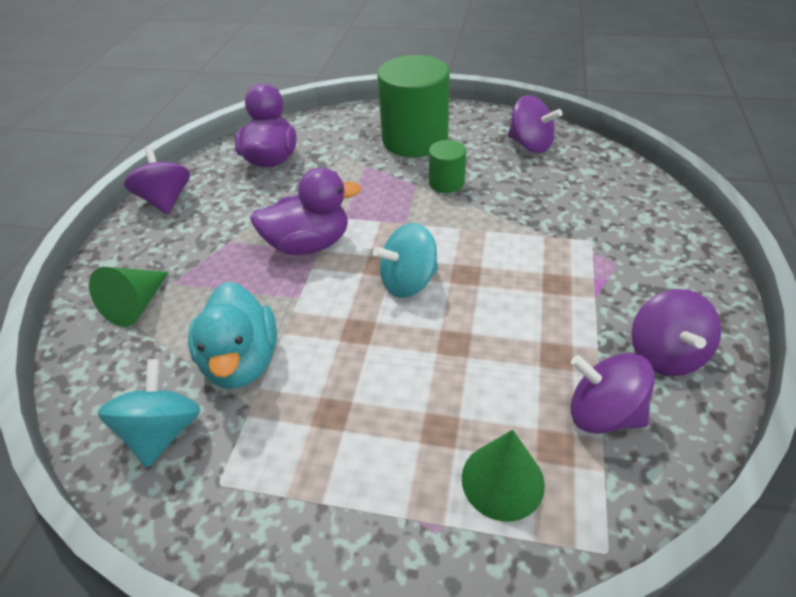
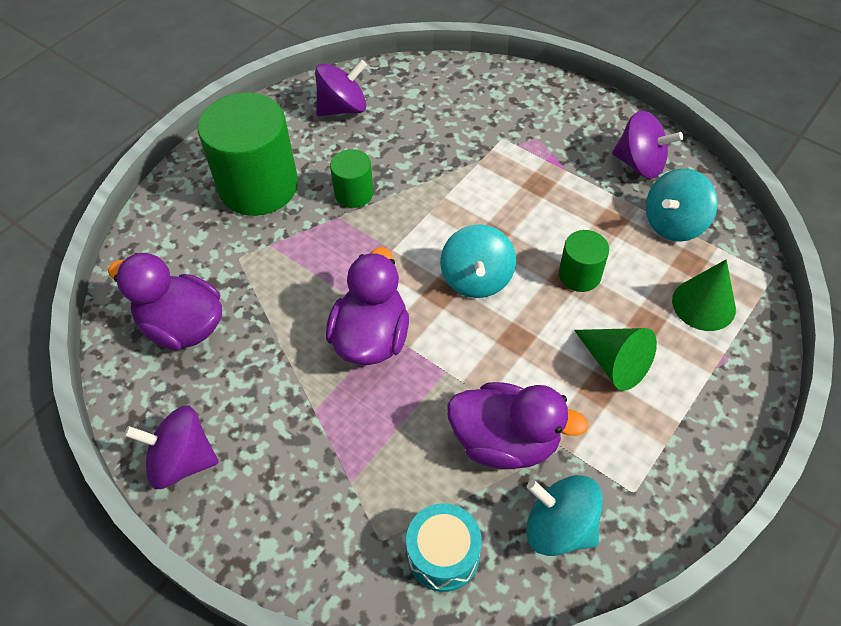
camera: 65 degrees left, 10 degrees up
green cone [89,267,169,327] -> green cone moved to [574,328,657,391]
turquoise duck [188,282,277,389] -> purple duck [447,382,589,469]
purple spinning top [571,353,655,434] -> turquoise spinning top [646,169,718,242]
none -> turquoise drum [406,503,482,592]
none -> green cylinder [559,230,609,292]

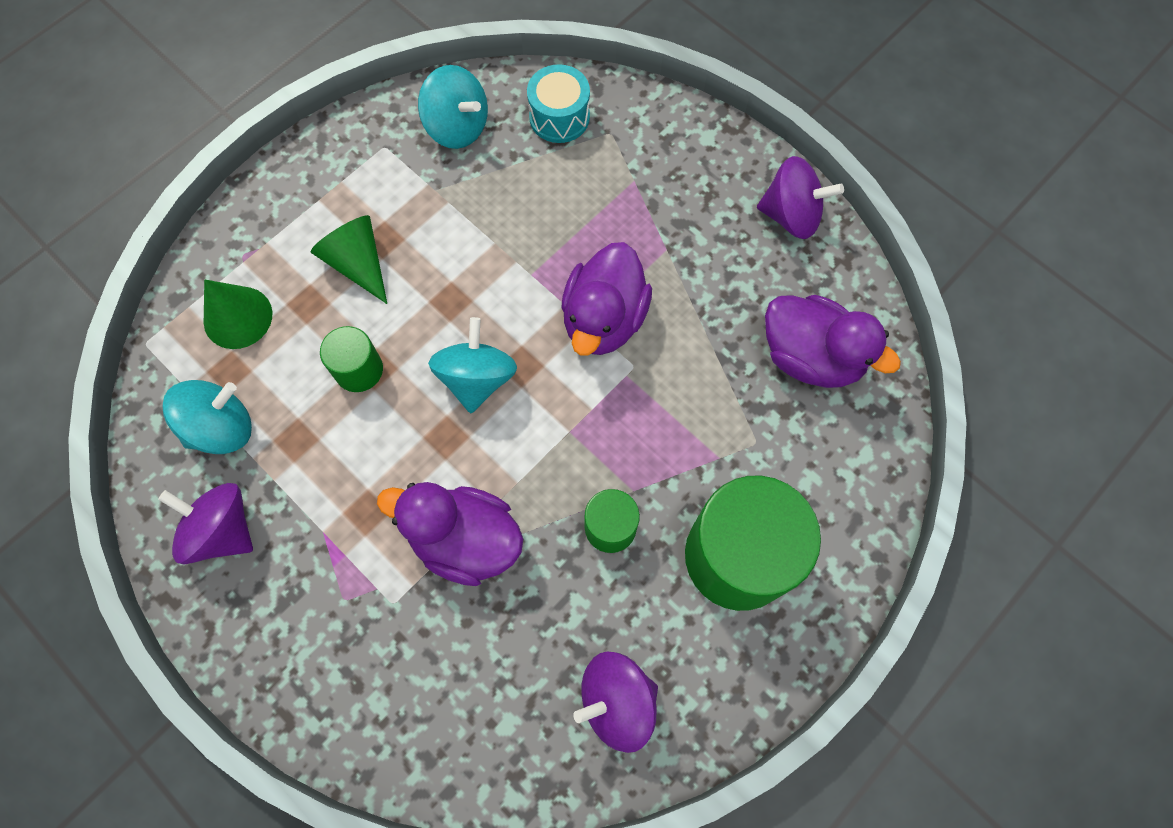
camera: 175 degrees left, 15 degrees up
purple duck [447,382,589,469] -> purple duck moved to [377,482,523,586]

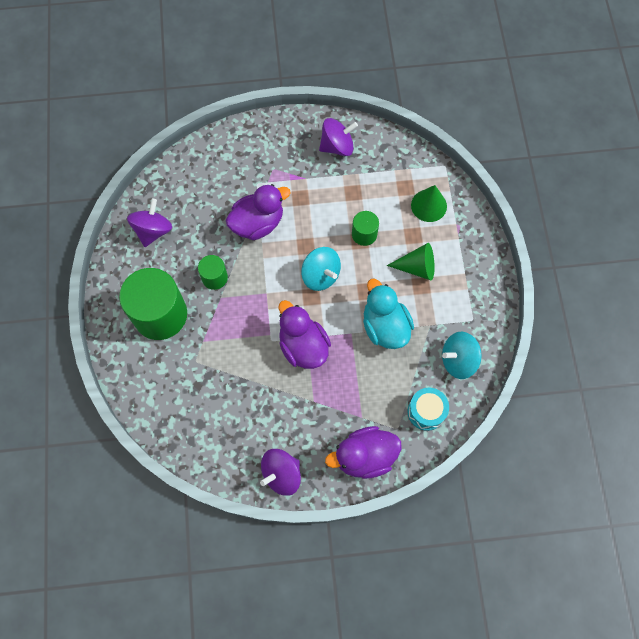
camera: 130 degrees right, 0 degrees up
turquoise spinning top [163,380,252,454] -> none
purple duck [765,295,901,388] -> purple duck moved to [325,426,401,479]
none -> turquoise duck [363,279,414,349]

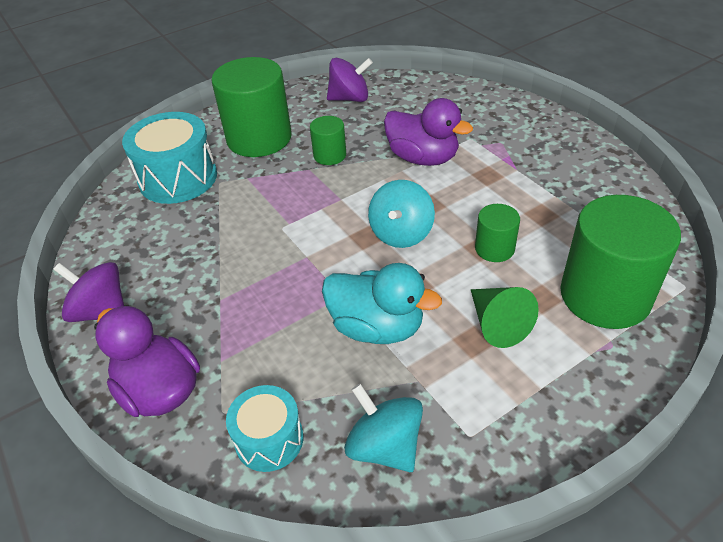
camera: 65 degrees right, 25 degrees down
purple duck [278,300,331,369] -> none
purple spinning top [319,118,358,156] -> none
turquoise duck [363,279,414,349] -> turquoise duck turned 75 degrees clockwise [322,263,442,344]
green cone [411,185,447,222] -> green cylinder [560,195,681,329]
none -> turquoise drum [122,112,217,204]

